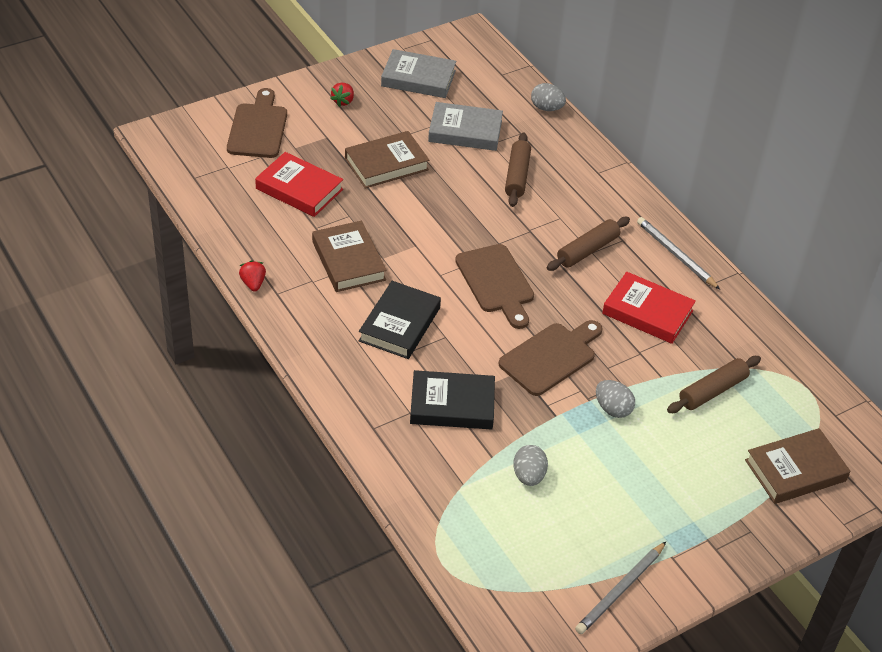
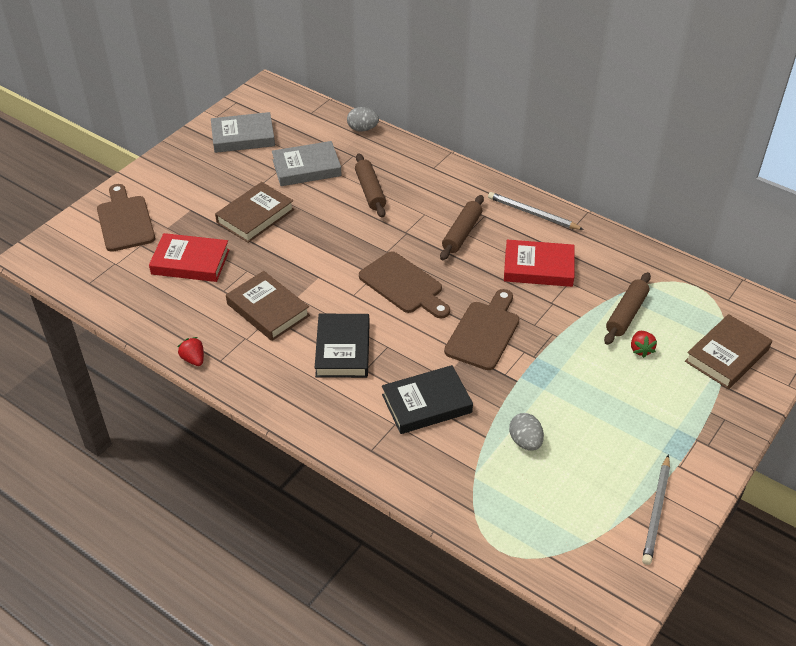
camera: 20 degrees left, 0 degrees up
red strawberry [330,83,354,107] -> red strawberry moved to [631,331,657,358]
grey egg [596,380,635,418] -> none

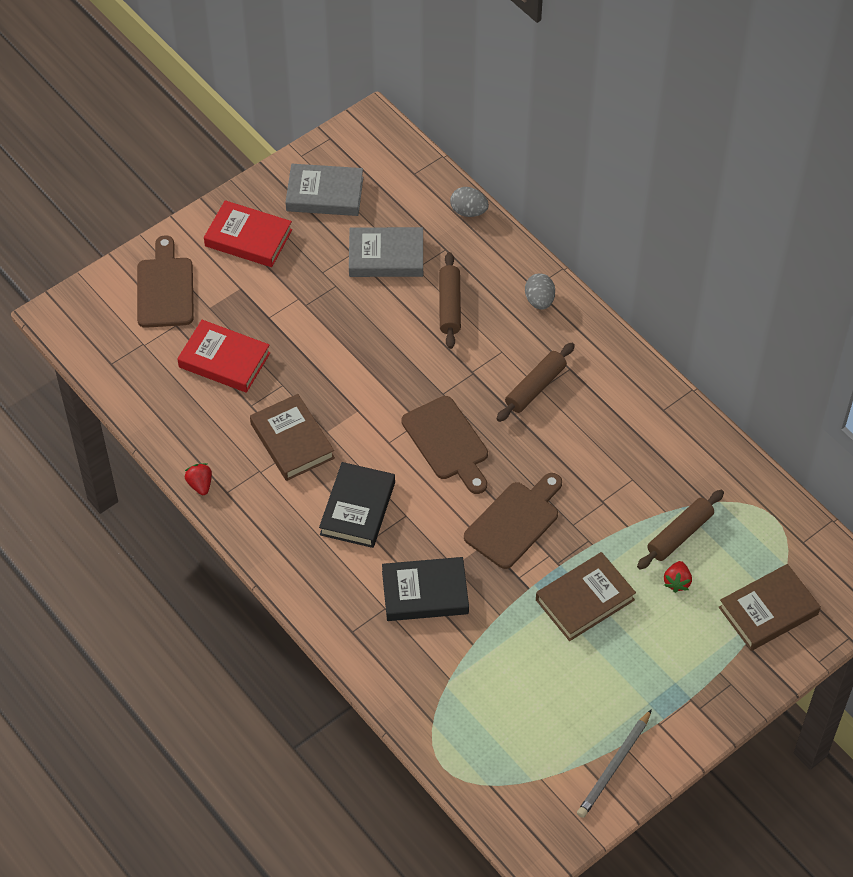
camera: 15 degrees right, 10 degrees up
brown book [215,182,294,243] -> brown book moved to [536,552,636,641]
grey pencil [488,192,584,230] -> none
red book [504,240,574,287] -> red book moved to [204,200,292,267]
grey egg [509,413,544,451] -> grey egg moved to [525,273,555,310]

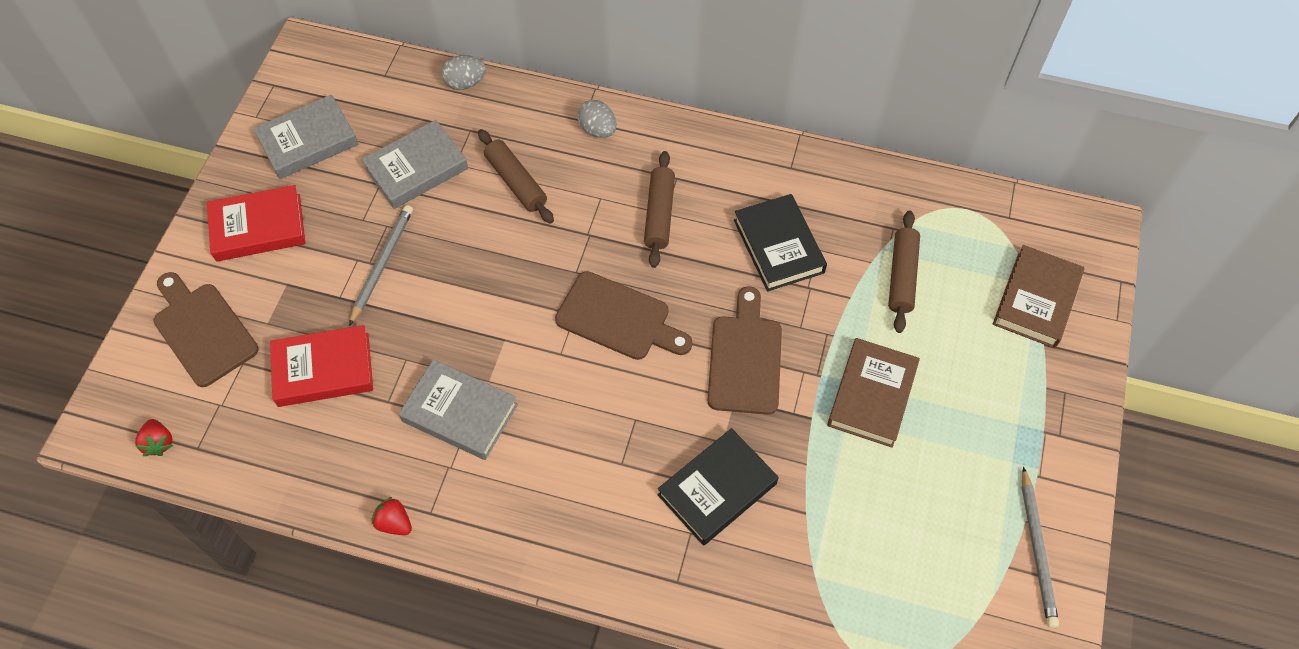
camera: 35 degrees left, 5 degrees up
brown book [250,394,335,481] -> grey book [399,359,518,460]
black book [319,462,395,548] -> black book moved to [734,194,827,291]
red strawberry [664,561,692,593] -> red strawberry moved to [135,419,173,456]
none -> grey pencil [349,205,413,326]

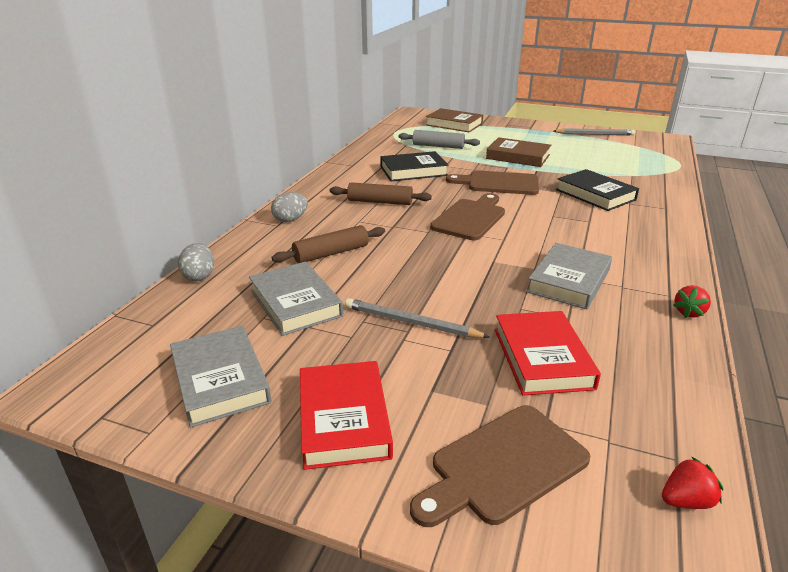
camera: 85 degrees left, 30 degrees down
brown rolling pin [888,210,920,333] -> grey rolling pin [398,130,480,149]

